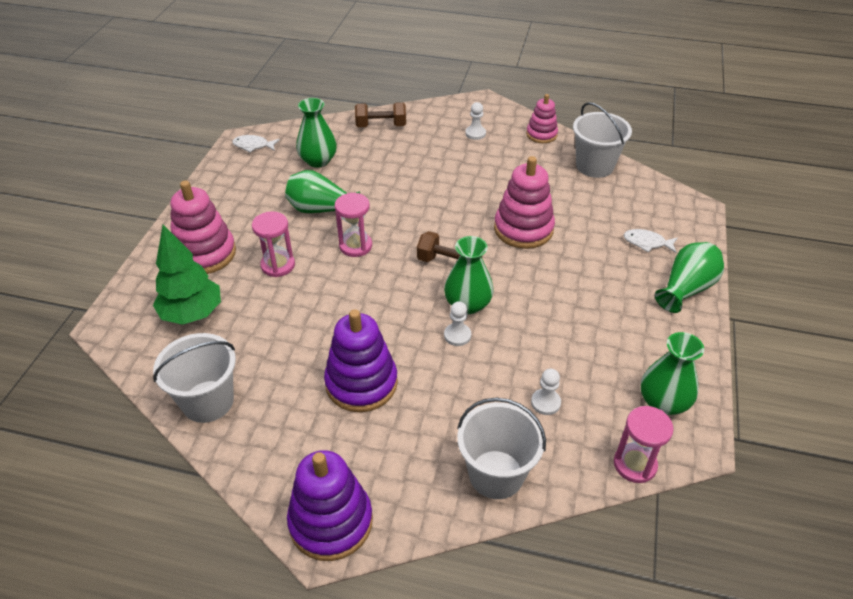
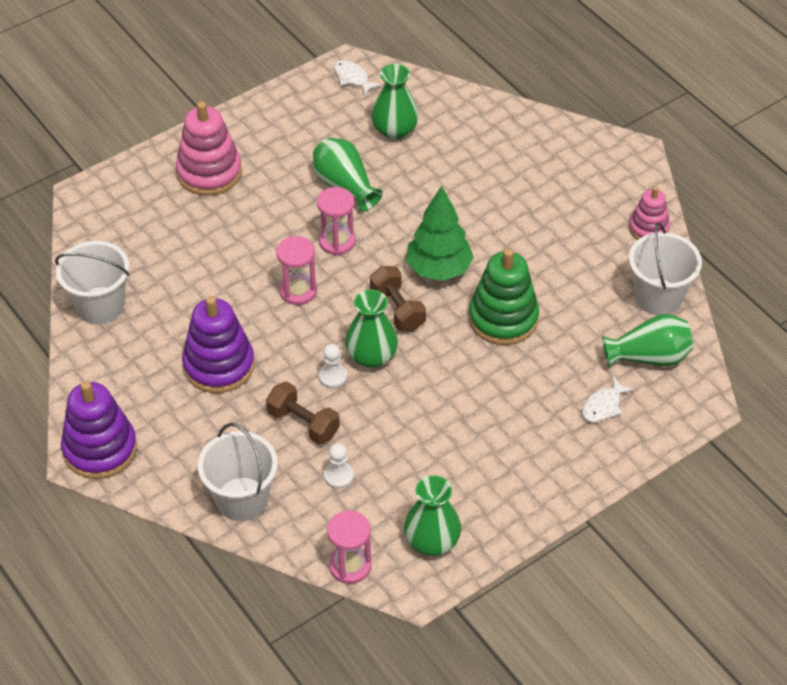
camera: 40 degrees right, 5 degrees up
green tree [153,225,221,325] -> green tree moved to [406,186,474,281]
pink hourglass [252,211,295,277] -> pink hourglass moved to [276,236,317,305]
brown dumbbell [355,102,406,127] -> brown dumbbell moved to [266,382,340,445]
white pawn [465,102,486,140] -> none
pink stacking toy [494,156,555,249] -> green stacking toy [469,249,539,345]
white fish [624,229,678,253] -> white fish turned 105 degrees counterclockwise [582,376,634,422]
green vase [655,242,724,313] -> green vase moved to [602,314,693,368]

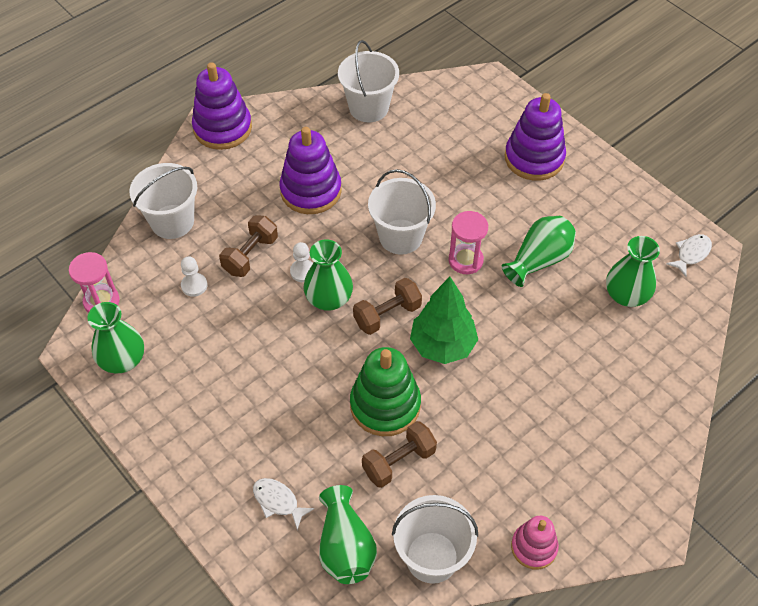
camera: 85 degrees right, 5 degrees up
pink stacking toy [176,101,242,196] -> purple stacking toy [505,93,566,181]
pink hourglass [276,236,317,305] -> white bucket [368,169,436,255]
none -> brown dumbbell [362,421,437,488]

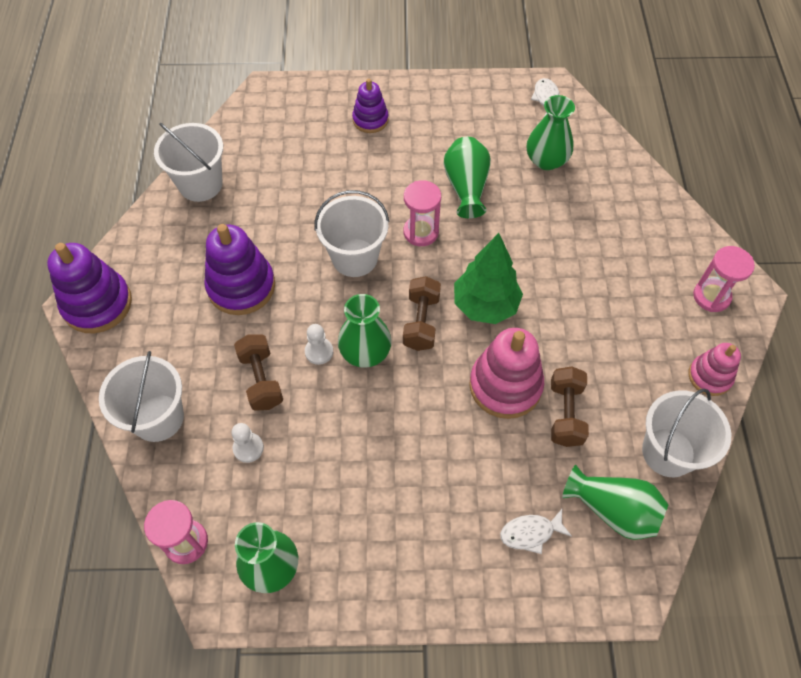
camera: 50 degrees left, 5 degrees up
green stacking toy [350,347,421,436] -> pink stacking toy [469,328,544,419]
purple stacking toy [505,93,566,181] -> purple stacking toy [352,79,389,133], size x0.60
none -> pink hourglass [693,246,755,312]

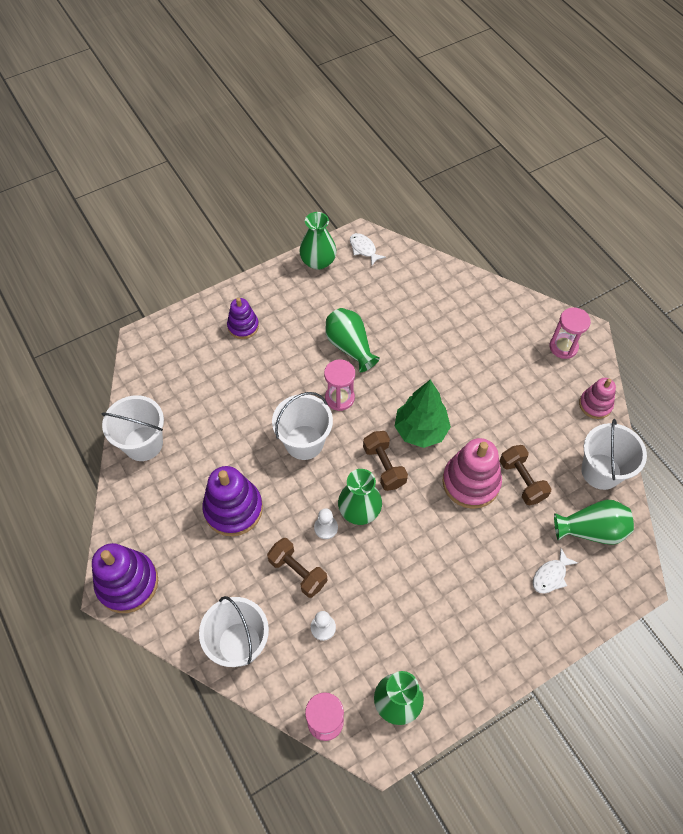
camera: 30 degrees left, 0 degrees up
green vase [527,95,575,170] -> green vase moved to [299,212,337,270]

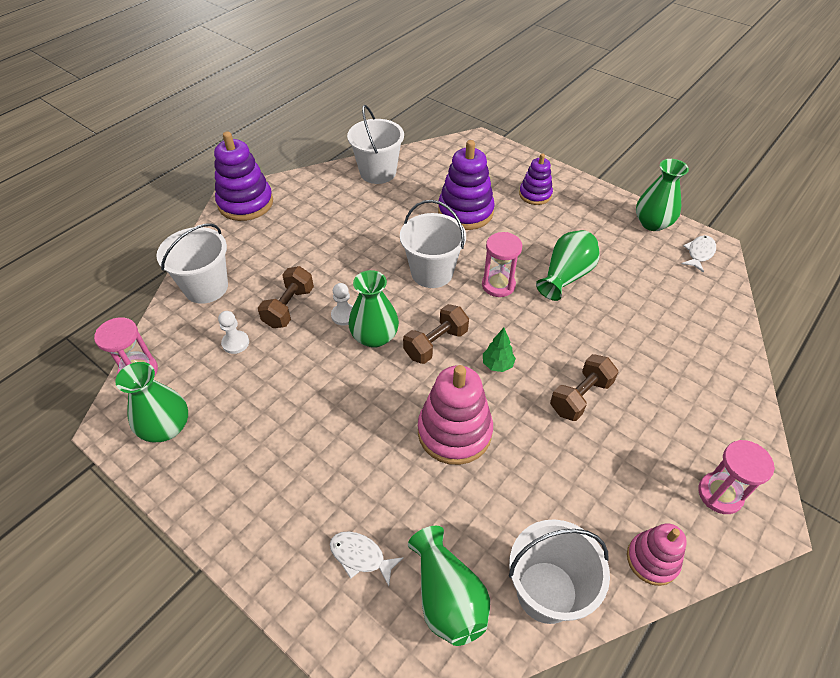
camera: 70 degrees right, 10 degrees down
purple stacking toy [202,466,263,536] -> purple stacking toy moved to [438,140,495,230]
green tree [394,379,451,448] -> green tree [483,328,516,372], size x0.49
brown dumbbell [500,445,552,506] -> brown dumbbell moved to [550,354,618,421]

